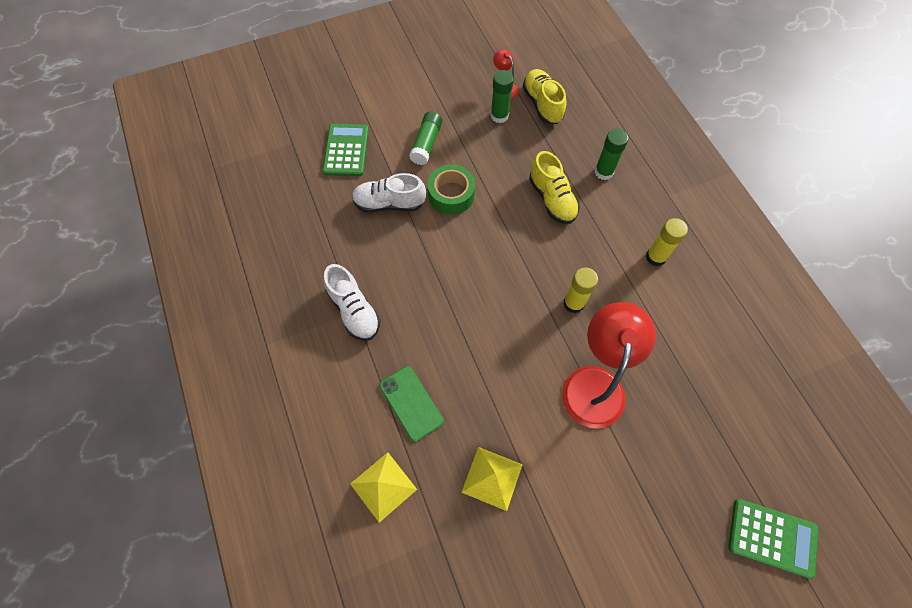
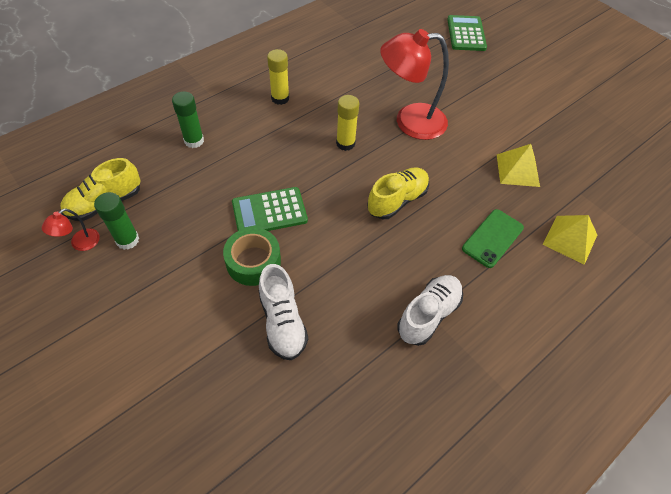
camera: 110 degrees left, 10 degrees down
green calculator [323,124,369,176] -> green calculator moved to [232,187,308,231]
green glue stick [409,111,442,165] -> none
yellow shoe [529,151,580,224] -> yellow shoe moved to [367,167,429,219]

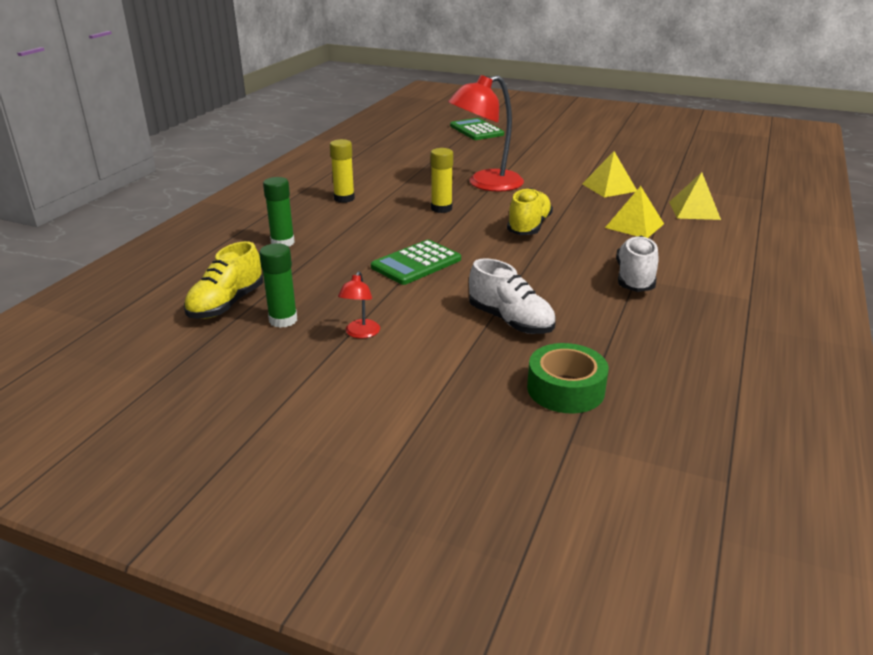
camera: 25 degrees left, 25 degrees down
red lamp [42,208,100,251] -> red lamp moved to [338,271,380,338]
green tape [223,228,281,286] -> green tape moved to [527,343,609,414]
green phone [462,209,524,268] -> yellow pyramid [605,186,664,238]

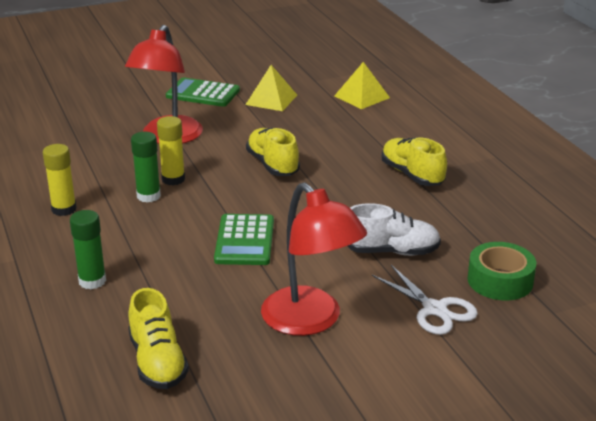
camera: 45 degrees left, 0 degrees up
green glue stick [259,243,297,328] -> green glue stick moved to [131,132,161,202]
red lamp [338,271,380,338] -> red lamp [261,183,367,336], size x2.29
green calculator [450,118,504,140] -> green calculator moved to [166,77,240,107]
yellow pyramid [605,186,664,238] -> none
white shoe [616,236,659,292] -> yellow shoe [382,137,447,186]
none -> white scissors [372,265,478,335]

